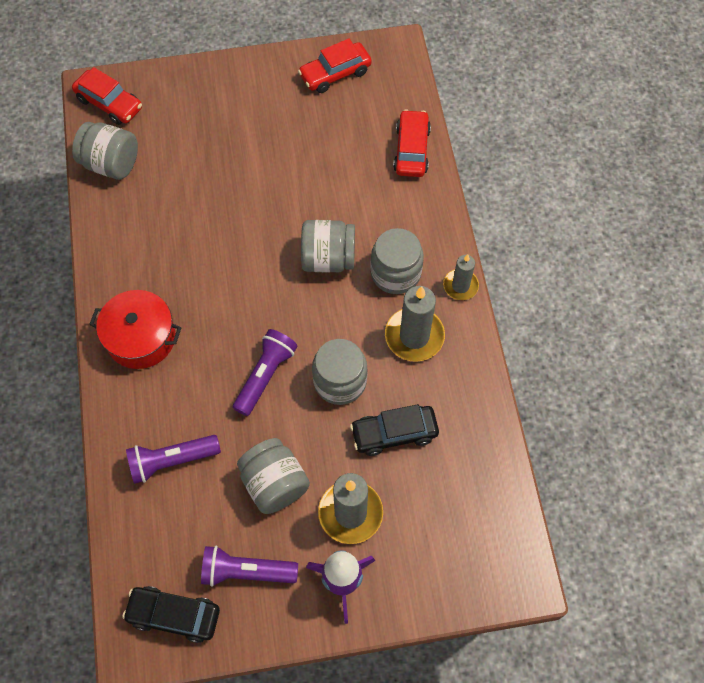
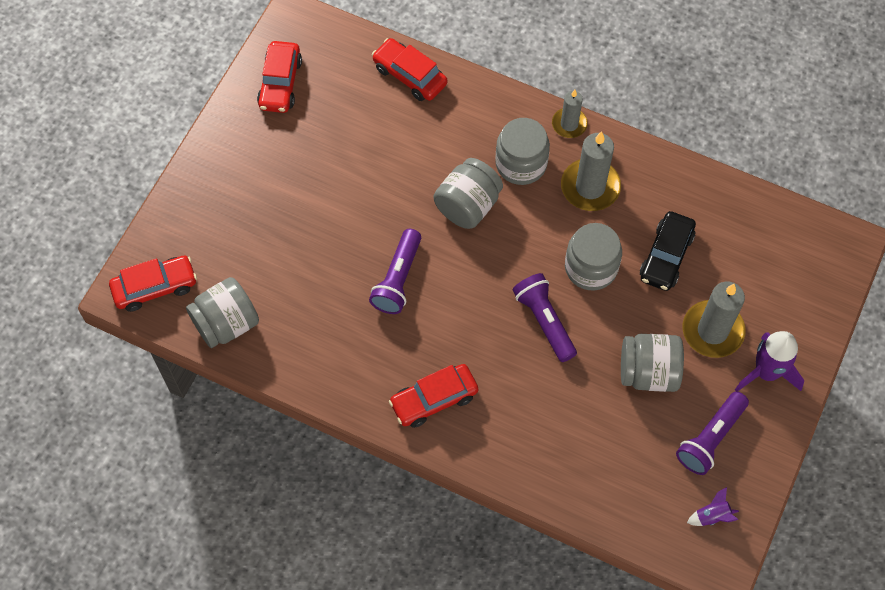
camera: 55 degrees left, 0 degrees up
red pot [89,290,181,369] -> red car [389,364,478,428]
black car [122,586,220,643] -> purple rocket [687,487,739,526]
purple flashlight [126,435,221,484] -> purple flashlight moved to [369,229,421,314]

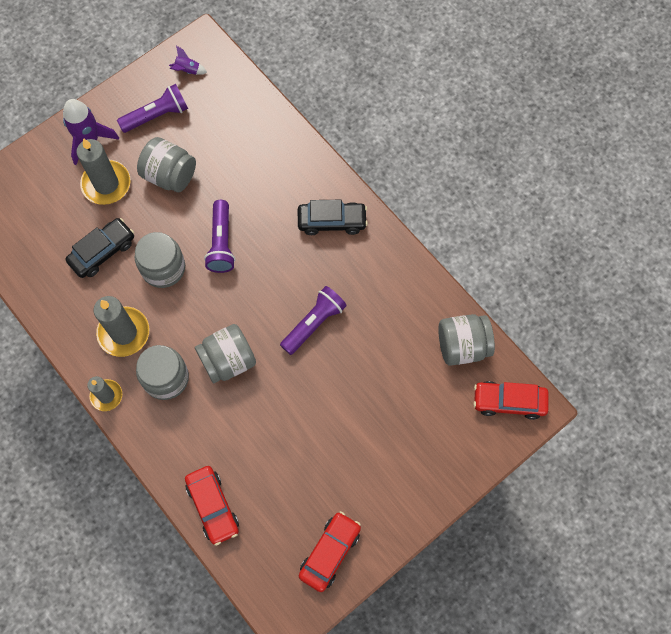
camera: 155 degrees left, 5 degrees up
red car [389,364,478,428] -> black car [298,200,368,235]

